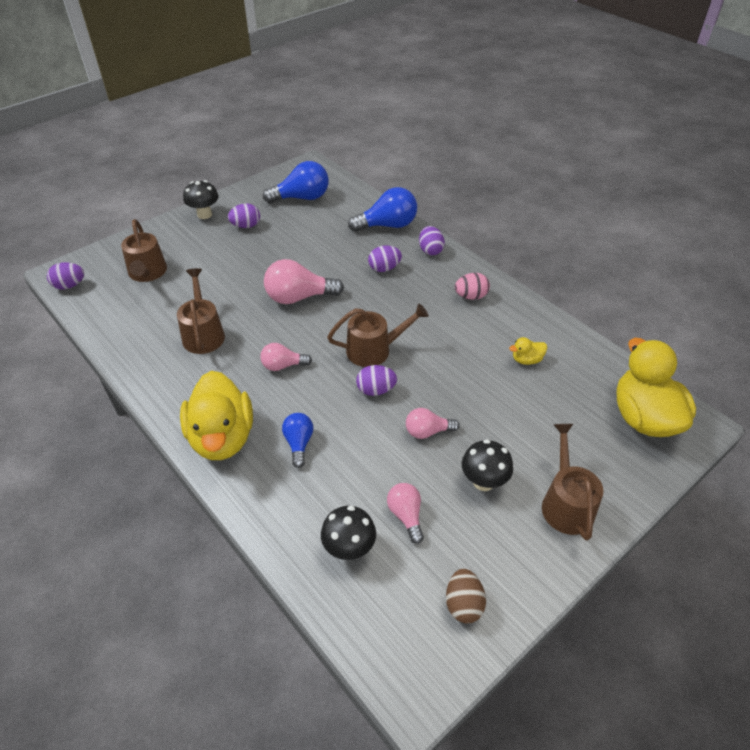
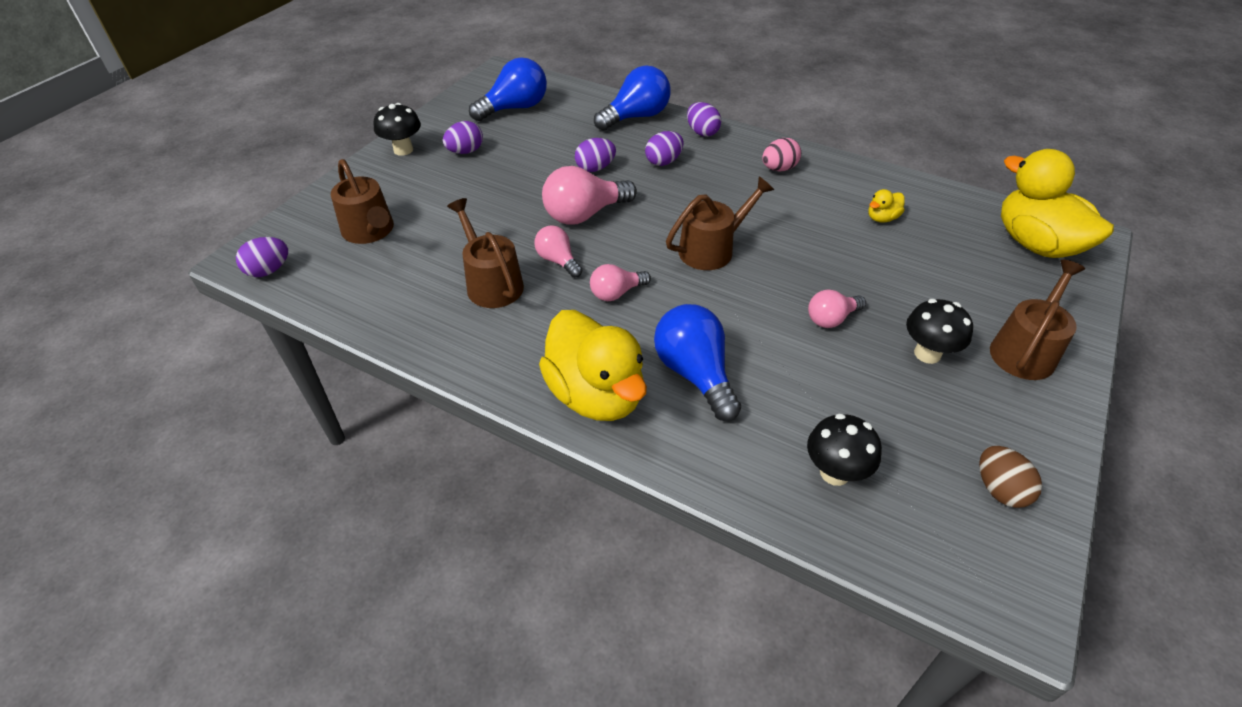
camera: 20 degrees left, 0 degrees up
blue light bulb [282,413,313,468] -> blue light bulb [654,304,741,421], size x1.71
purple egg [356,365,397,396] -> purple egg moved to [575,138,616,172]
pink light bulb [387,483,424,544] -> pink light bulb moved to [535,225,582,278]
brown watering can [542,424,603,541] -> brown watering can turned 60 degrees clockwise [990,260,1085,380]

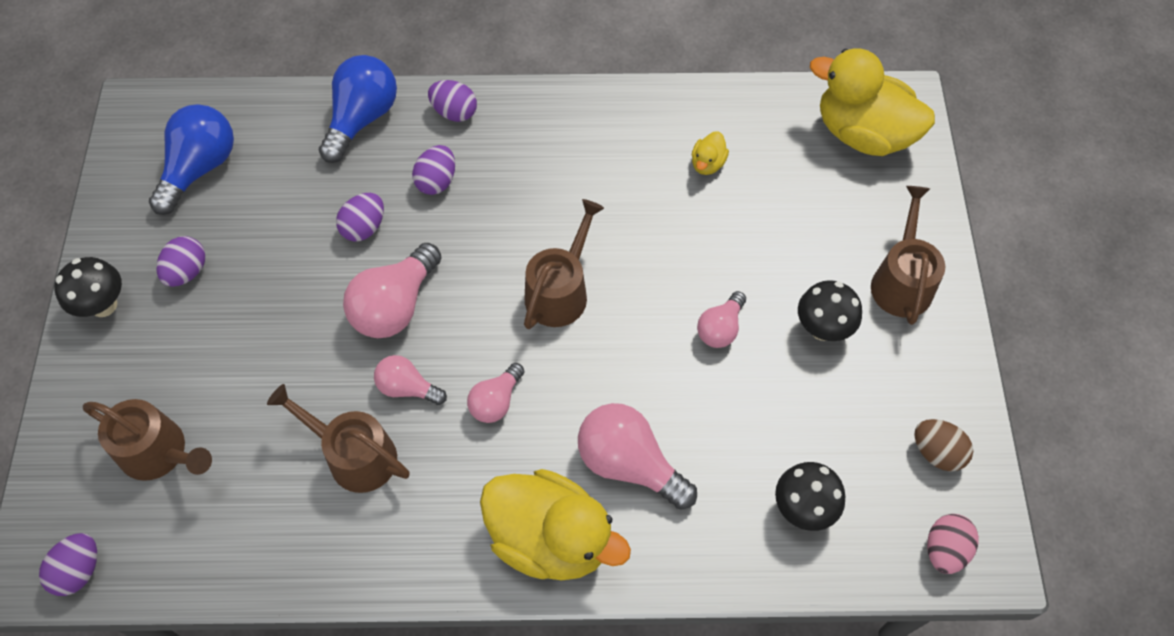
camera: 30 degrees left, 15 degrees up
blue light bulb [654,304,741,421] -> pink light bulb [578,403,697,510]
pink egg [762,138,801,171] -> pink egg moved to [927,514,979,574]

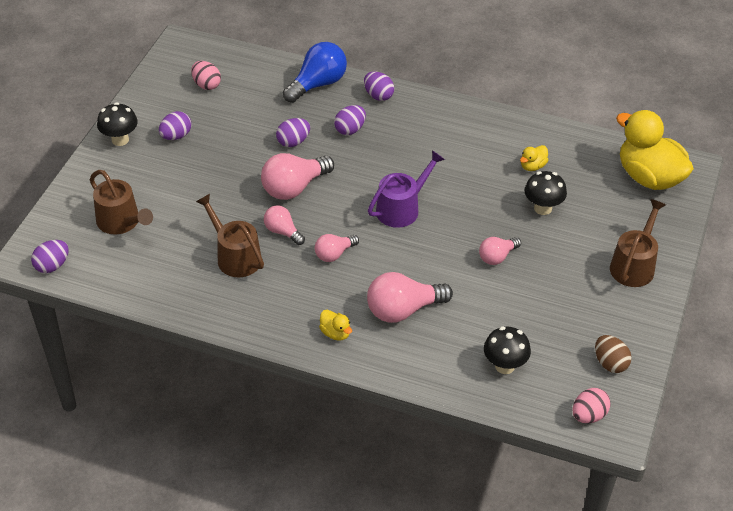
camera: 20 degrees right, 15 degrees down
blue light bulb [149,104,234,215] -> pink egg [191,61,221,90]
yellow duck [480,469,631,581] -> yellow duck [319,310,352,341], size x0.41
brown watering can [524,199,604,329] -> purple watering can [368,150,445,228]
pink light bulb [578,403,697,510] -> pink light bulb turned 75 degrees counterclockwise [367,272,453,323]
black mushroom [798,280,862,341] -> black mushroom moved to [524,171,567,215]

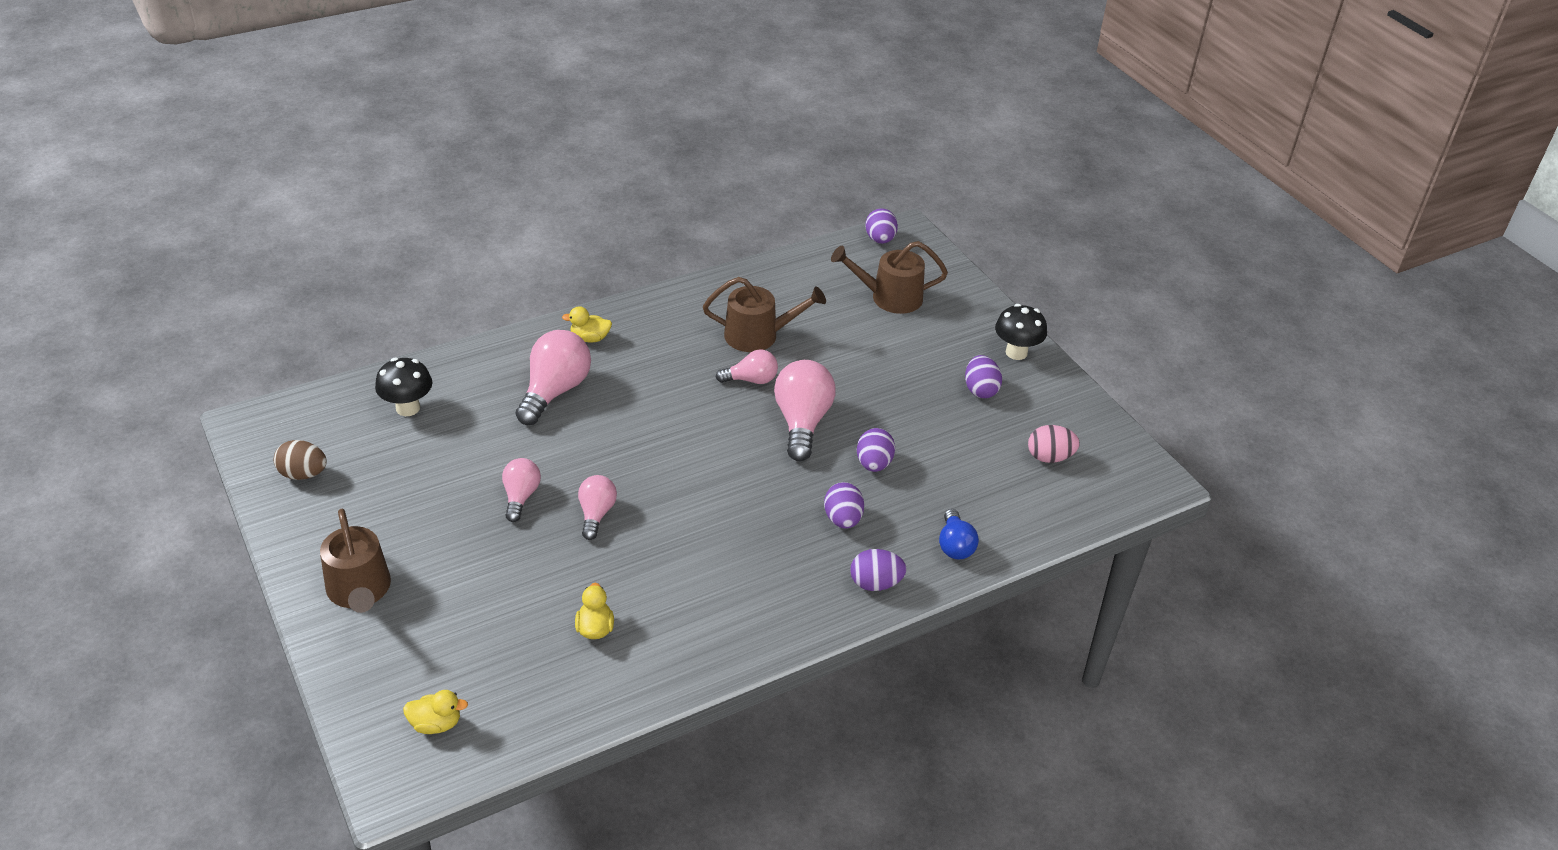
camera: 130 degrees right, 5 degrees down
blue light bulb [283,42,347,103] -> blue light bulb [939,509,979,559], size x0.58
pink light bulb [315,234,359,262] -> pink light bulb moved to [578,475,617,540]
purple watering can [368,150,445,228] -> none
black mushroom [524,171,567,215] -> none
pink egg [573,388,611,423] -> none
yellow duck [616,110,694,190] -> yellow duck [403,690,468,734], size x0.41

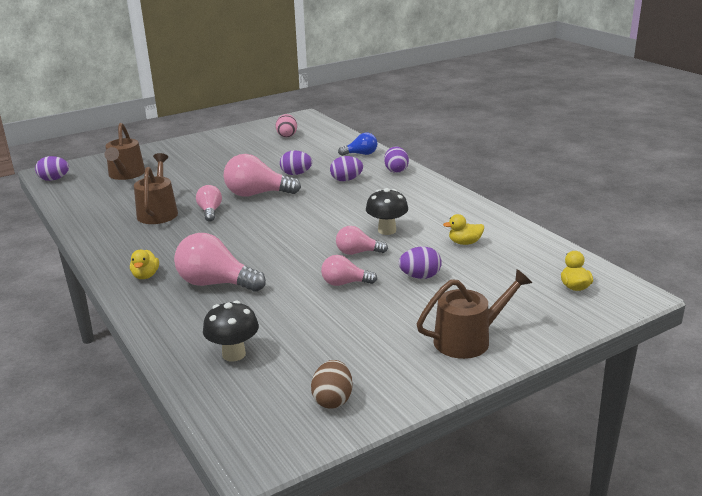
camera: 90 degrees left, 15 degrees down
purple egg [965,355,1002,398] -> purple egg moved to [399,247,442,279]
black mushroom [995,304,1047,360] -> black mushroom moved to [366,188,408,235]

